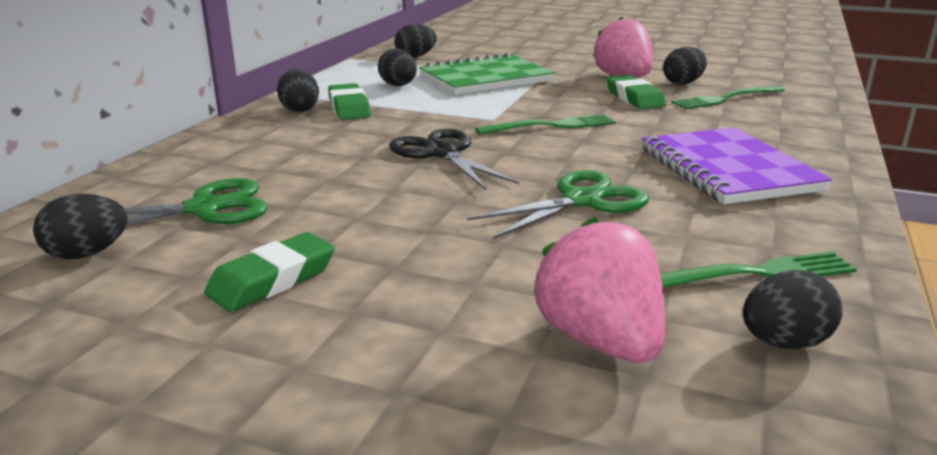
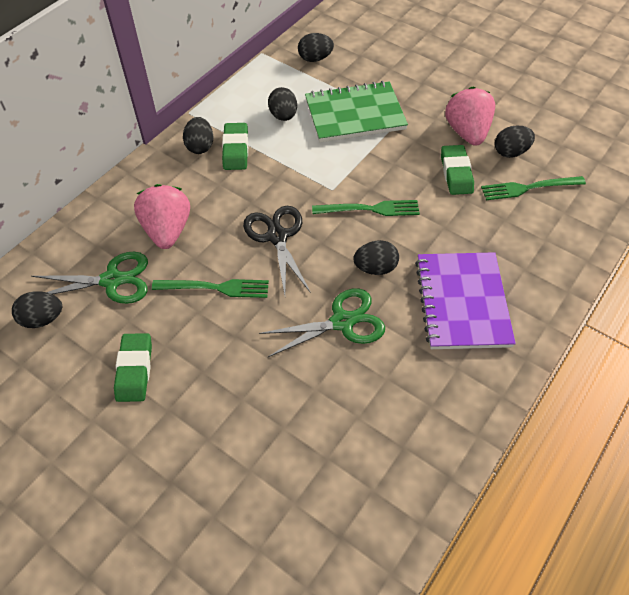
camera: 15 degrees right, 30 degrees up
green eraser [204,232,335,312] -> green eraser turned 60 degrees counterclockwise [114,333,152,402]
pink strawberry [533,217,665,363] -> pink strawberry moved to [134,184,190,249]
green fork [660,251,857,288] -> green fork moved to [152,279,269,298]
black egg [743,270,843,349] -> black egg moved to [353,240,399,275]

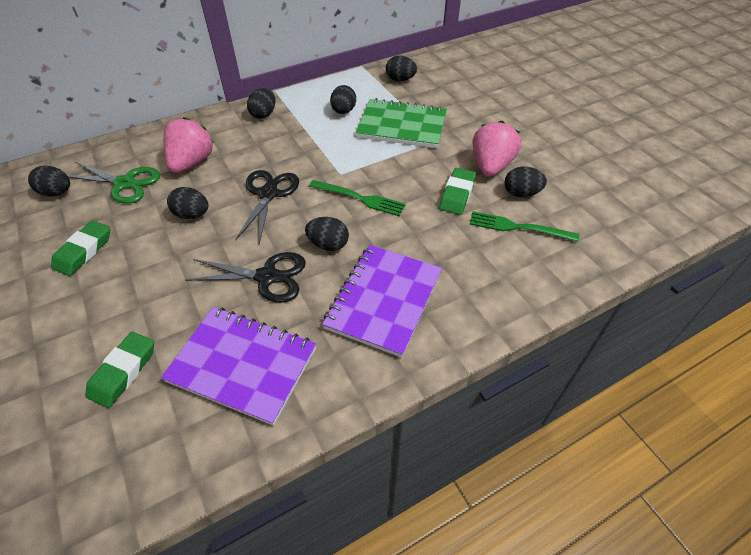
camera: 25 degrees right, 5 degrees down
green fork [152,279,269,298] -> black egg [167,187,208,219]
green eraser [222,123,248,170] -> green eraser moved to [85,332,154,408]
green scissors [259,288,385,357] -> black scissors [185,252,306,302]
none -> purple notebook [161,307,316,426]

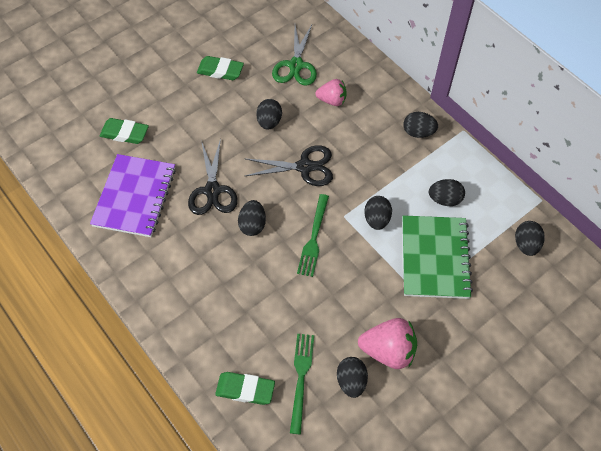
camera: 80 degrees right, 10 degrees up
black egg [28,166,70,196] -> black egg moved to [364,196,392,230]
pink strawberry [164,117,214,173] -> pink strawberry [315,79,347,106], size x0.65
purple notebook [322,245,442,358] -> none
green eraser [439,168,476,215] -> green eraser moved to [215,372,275,405]

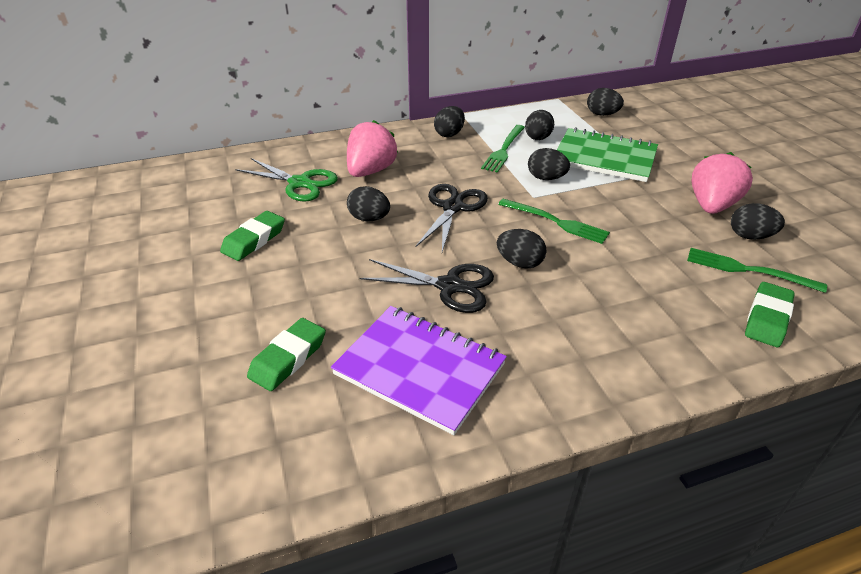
camera: 70 degrees left, 20 degrees down
pink strawberry [315,79,347,106] -> pink strawberry [347,120,398,177], size x1.54
none -> green fork [481,125,525,173]

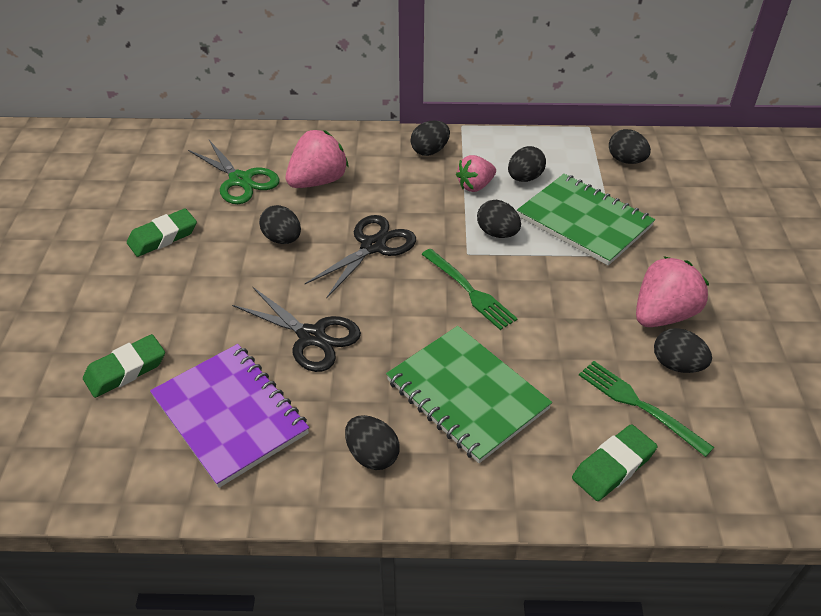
camera: 20 degrees right, 5 degrees up
green fork [481,125,525,173] -> pink strawberry [456,155,496,192]
black egg [497,229,547,269] -> black egg moved to [345,415,400,470]
none -> green notebook [386,326,552,463]

